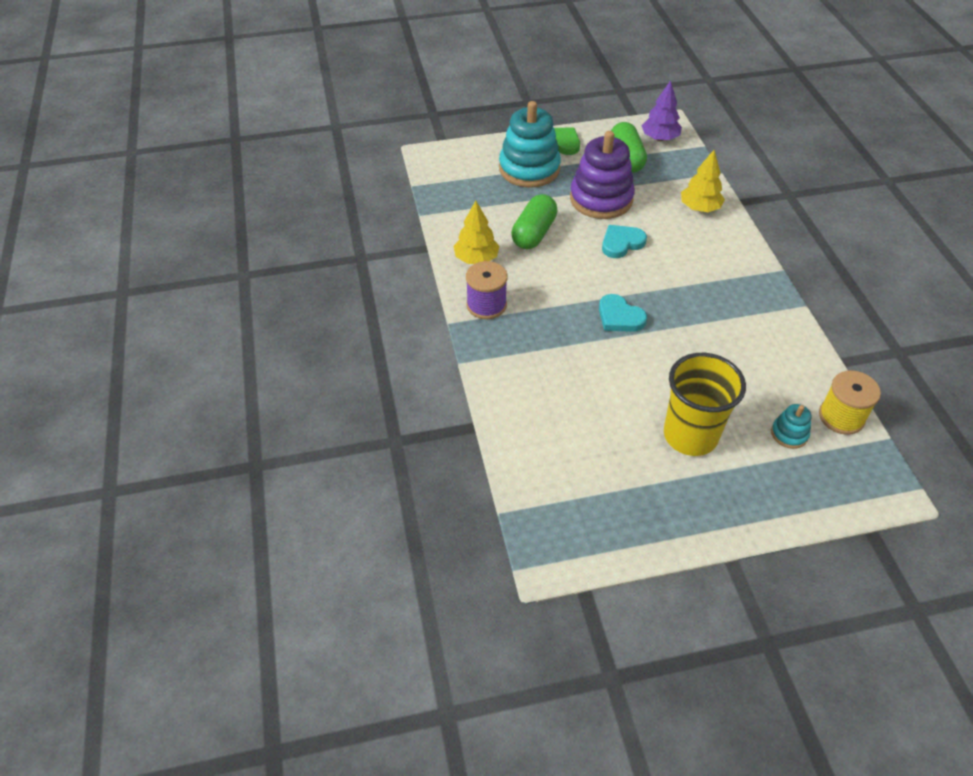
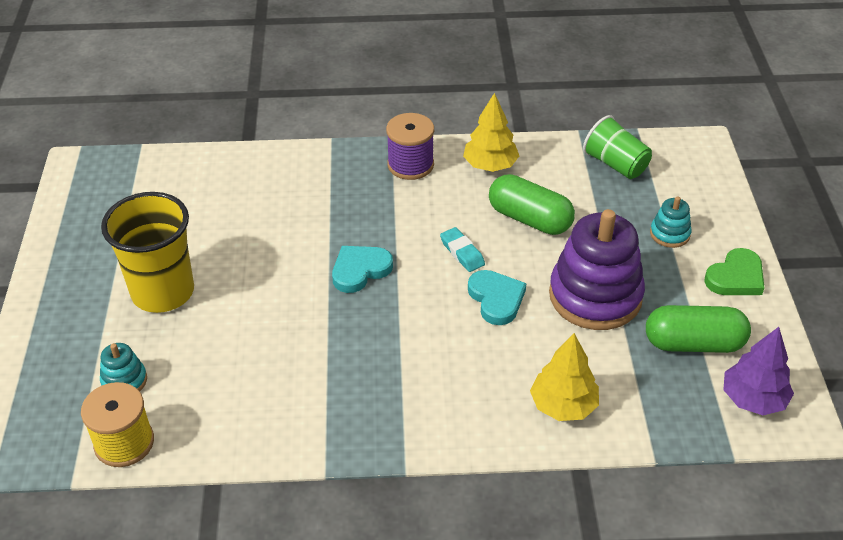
camera: 100 degrees right, 5 degrees down
turquoise stacking toy [499,101,561,187] -> turquoise stacking toy [650,196,692,248], size x0.45
none -> turquoise eraser [440,227,485,272]
none -> green cup [583,115,652,179]

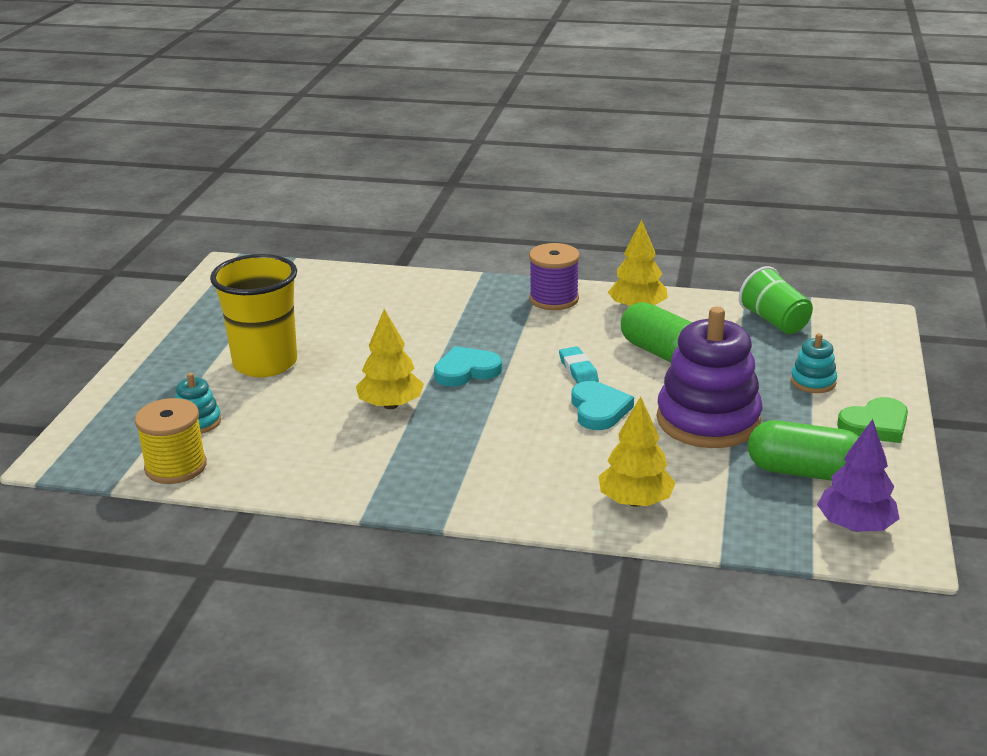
camera: 15 degrees right, 15 degrees down
none -> yellow tree [356,309,424,409]

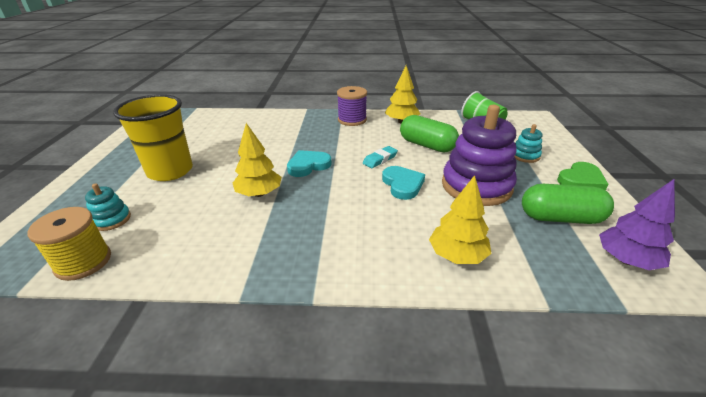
camera: 10 degrees left, 5 degrees up
turquoise eraser [559,346,599,384] -> turquoise eraser turned 75 degrees clockwise [363,146,398,168]

